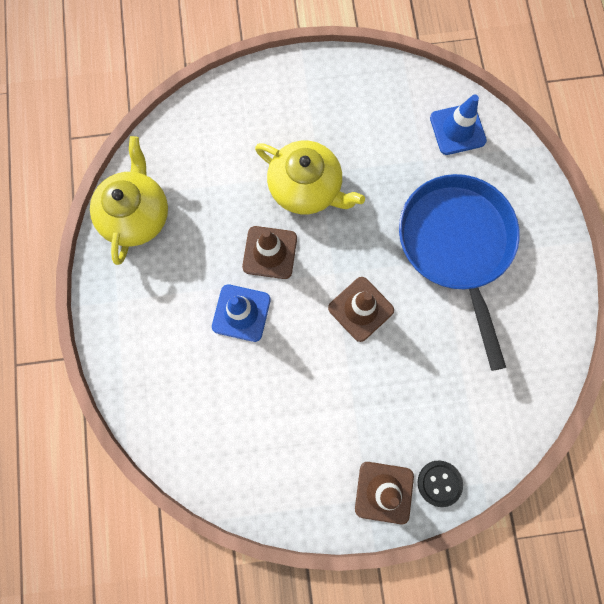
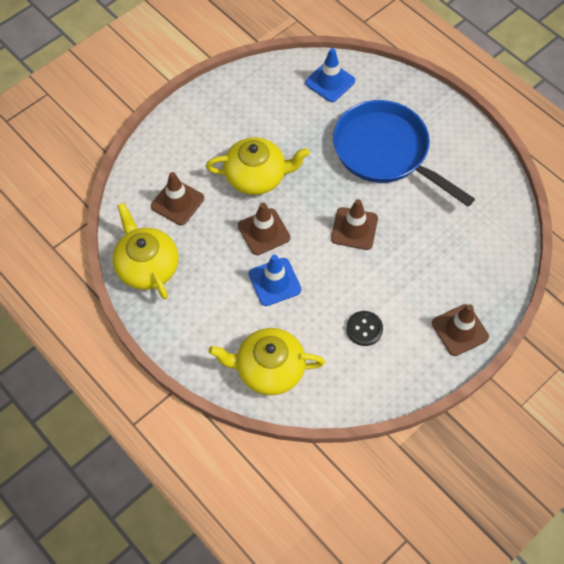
camera: 35 degrees left, 15 degrees down
black button [418,461,463,507] -> black button moved to [346,311,383,346]
none -> brown traffic cone [151,172,204,225]
none -> yellow teapot [209,328,325,395]

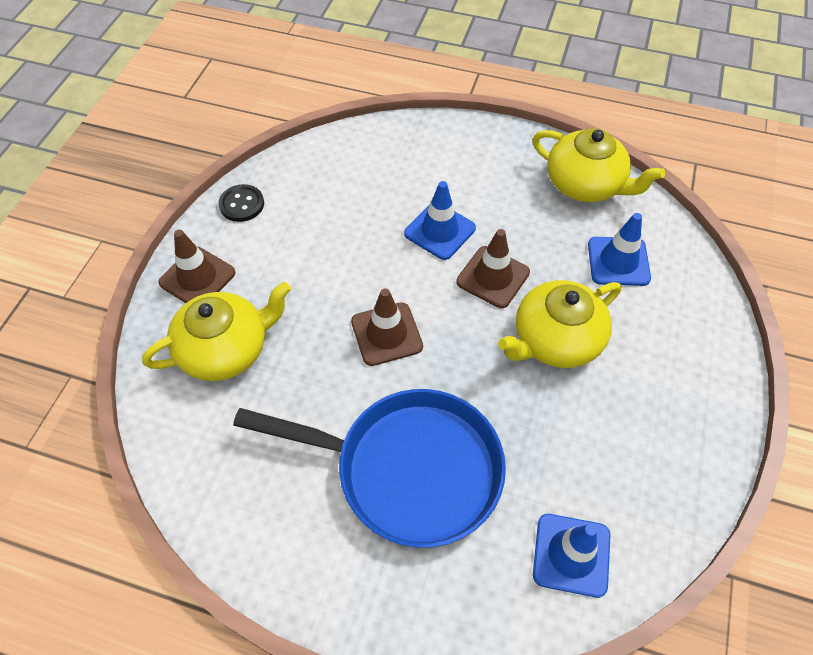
camera: 150 degrees right, 5 degrees down
brown traffic cone [151,172,204,225] -> blue traffic cone [588,213,651,286]
yellow teapot [209,328,325,395] -> yellow teapot moved to [142,282,291,381]
black button [346,311,383,346] -> black button moved to [218,184,264,222]

